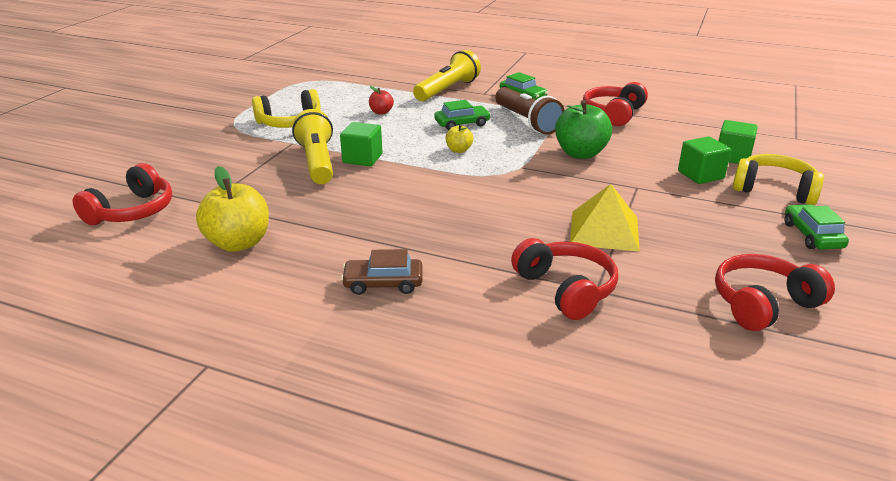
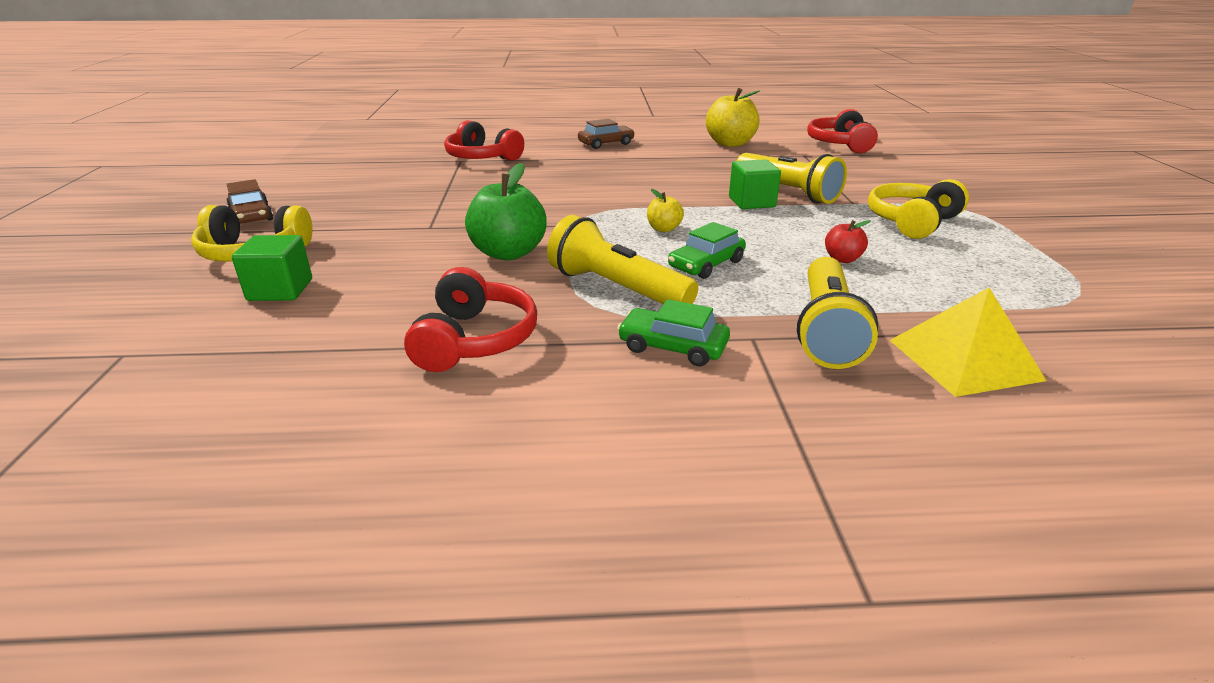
camera: 155 degrees right, 0 degrees up
brown flashlight [495,87,565,135] -> yellow flashlight [547,215,698,304]
yellow pyramid [570,184,640,252] -> yellow pyramid moved to [889,288,1047,397]
green cube [678,136,731,184] -> none
red headphones [715,254,835,331] -> none
green car [785,204,849,249] -> brown car [226,179,273,223]

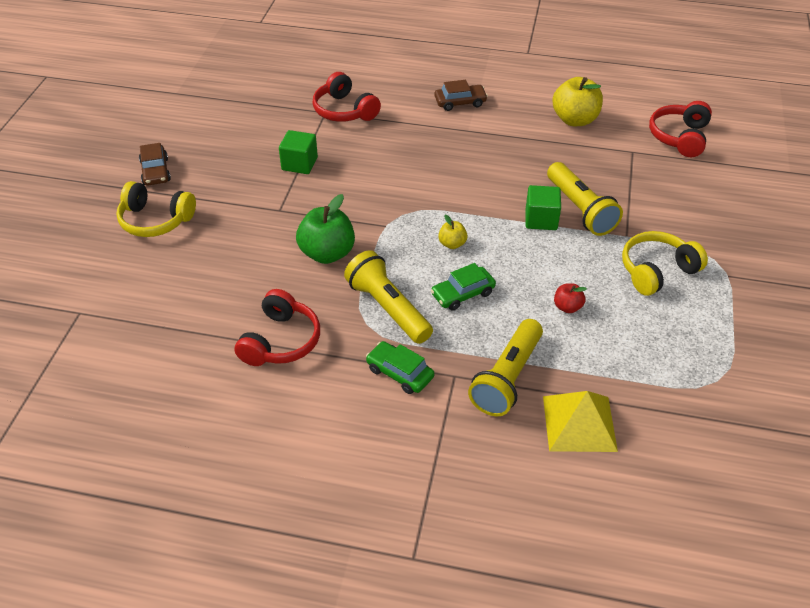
camera: 15 degrees right, 15 degrees up
green cube [232,235,312,301] -> green cube moved to [279,130,318,174]

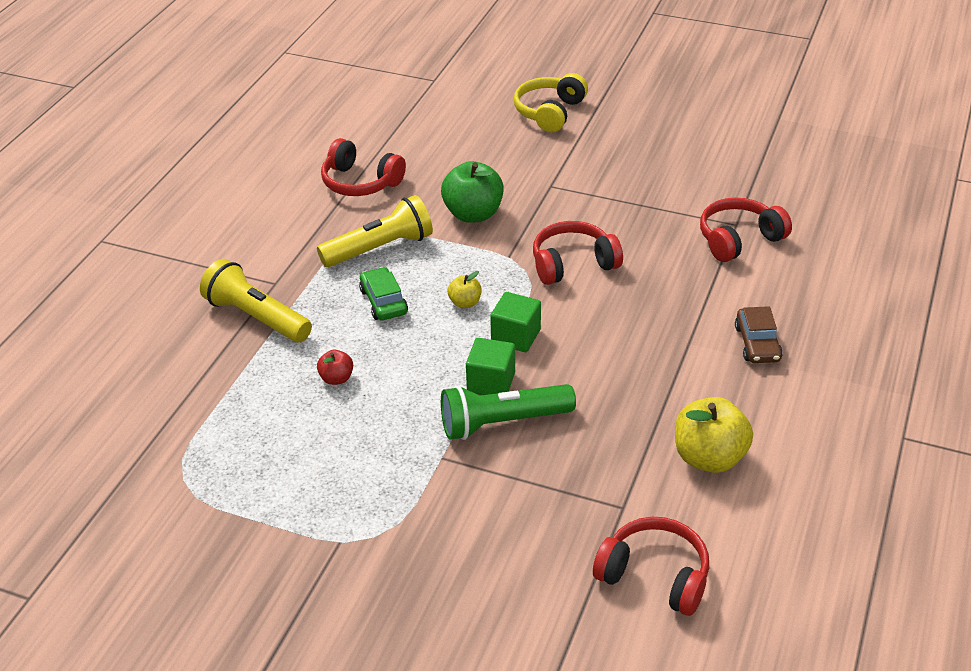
camera: 100 degrees right, 5 degrees down
brown car [139,143,171,185] -> none
green cube [279,130,318,174] -> green cube moved to [490,292,541,352]
green car [366,341,434,394] -> none
yellow pyramid [543,391,618,452] -> none
yellow flashlight [547,162,623,236] -> green flashlight [441,384,576,440]
yellow headphones [622,231,708,296] -> none
none -> red headphones [533,221,623,285]

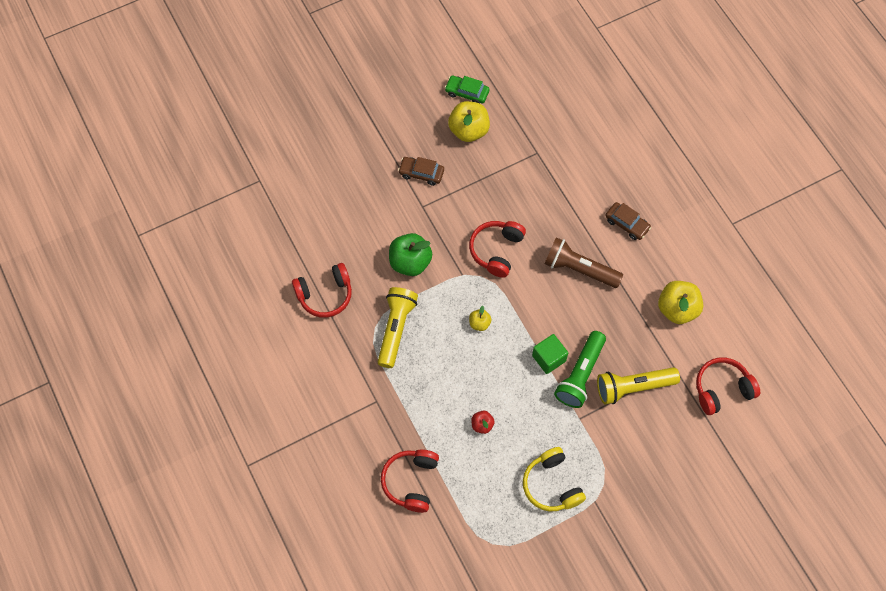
camera: 50 degrees left, 25 degrees up
yellow flashlight [200,259,312,343] -> yellow flashlight moved to [597,367,680,404]
green car [359,267,408,320] -> green car moved to [445,76,489,103]
green cube [490,292,541,352] -> none
yellow headphones [514,73,588,132] -> yellow headphones moved to [523,447,586,511]
red headphones [700,197,792,262] -> red headphones moved to [381,449,439,513]
none -> brown car [398,157,444,186]
none -> yellow apple [448,101,490,142]
none -> brown flashlight [544,237,623,288]

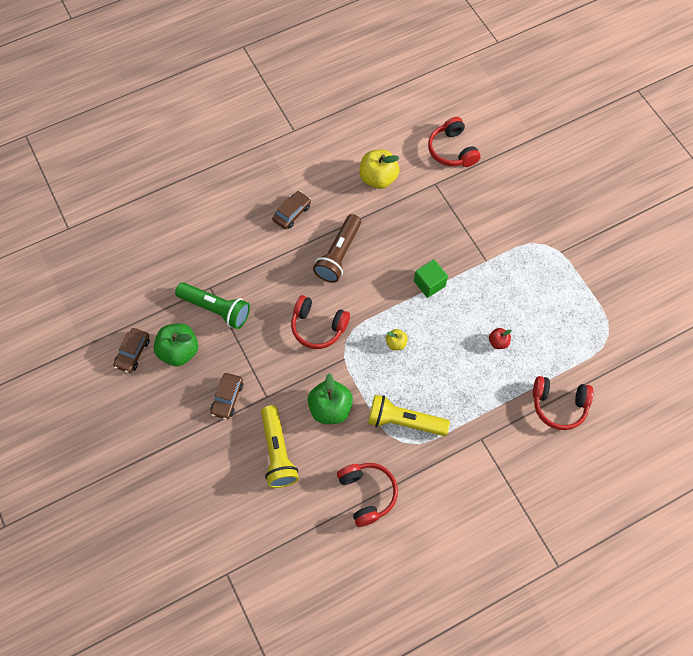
camera: 90 degrees left, 0 degrees up
green car [445,76,489,103] -> brown car [113,328,150,373]
yellow apple [448,101,490,142] -> green apple [154,324,198,366]
yellow headphones [523,447,586,511] -> none
green flashlight [554,331,606,408] -> green flashlight moved to [175,282,250,329]
yellow flashlight [597,367,680,404] -> yellow flashlight moved to [261,405,299,488]

